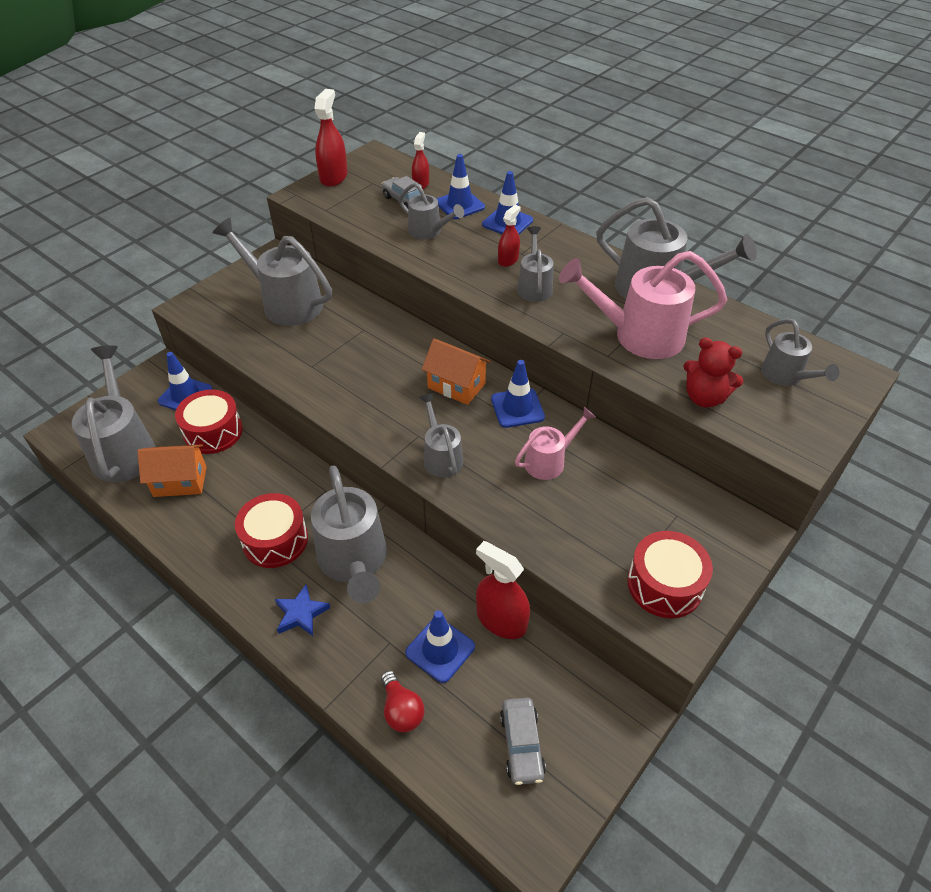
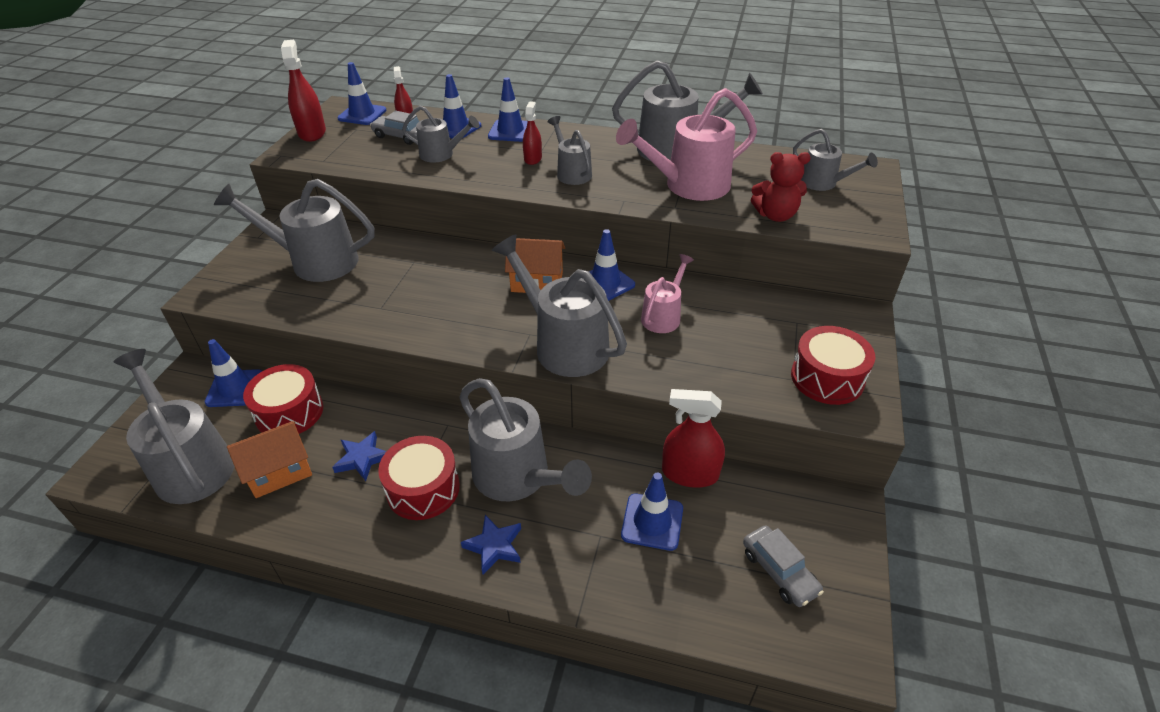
camera: 25 degrees left, 5 degrees down
red light bulb [381,671,425,732] -> none
grey watering can [419,393,463,478] -> grey watering can [492,234,627,377], size x1.78
none -> blue star [332,431,387,481]
none -> blue traffic cone [337,62,387,125]

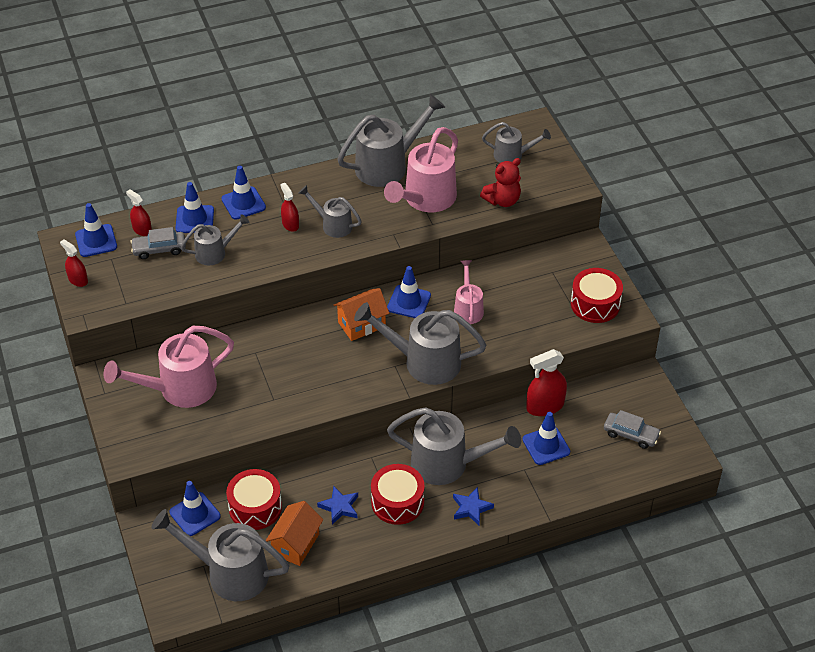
camera: 35 degrees left, 5 degrees up
grey watering can [214,179,375,282] -> pink watering can [104,326,234,408]
red spray bottle [281,40,326,142] -> red spray bottle [60,240,88,287], size x0.60

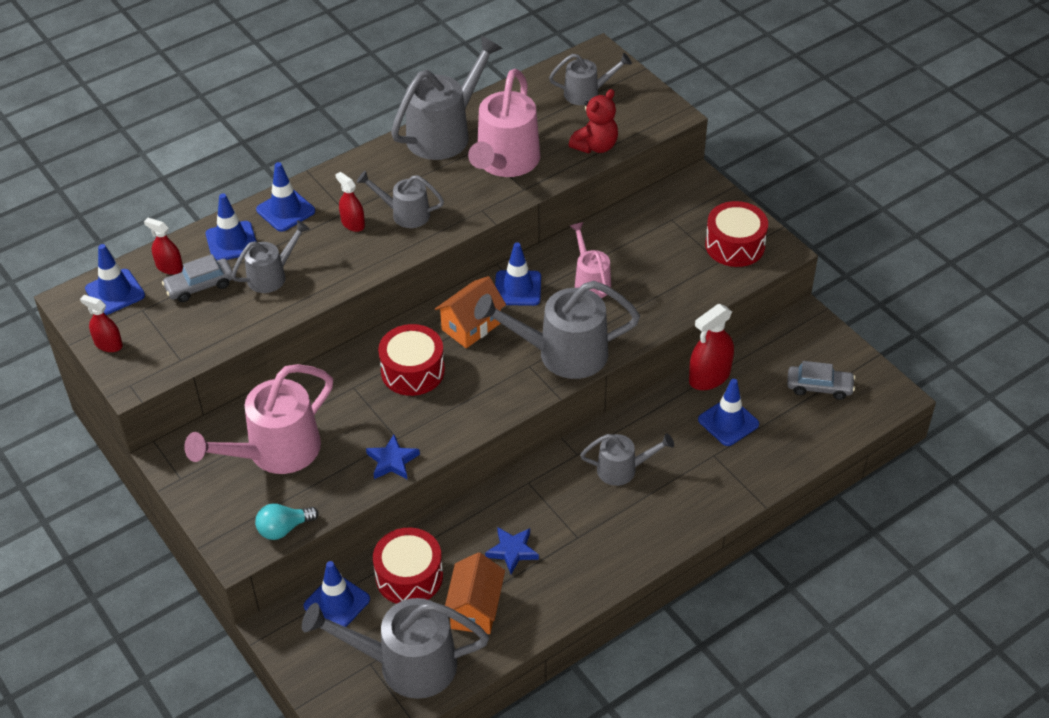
camera: 15 degrees left, 0 degrees up
red drum [371,464,425,525] -> red drum moved to [378,324,445,396]
grey watering can [387,407,521,485] -> grey watering can [580,433,674,486], size x0.56
blue star [453,487,494,525] -> blue star moved to [366,434,420,479]
none -> turquoise light bulb [255,503,319,540]

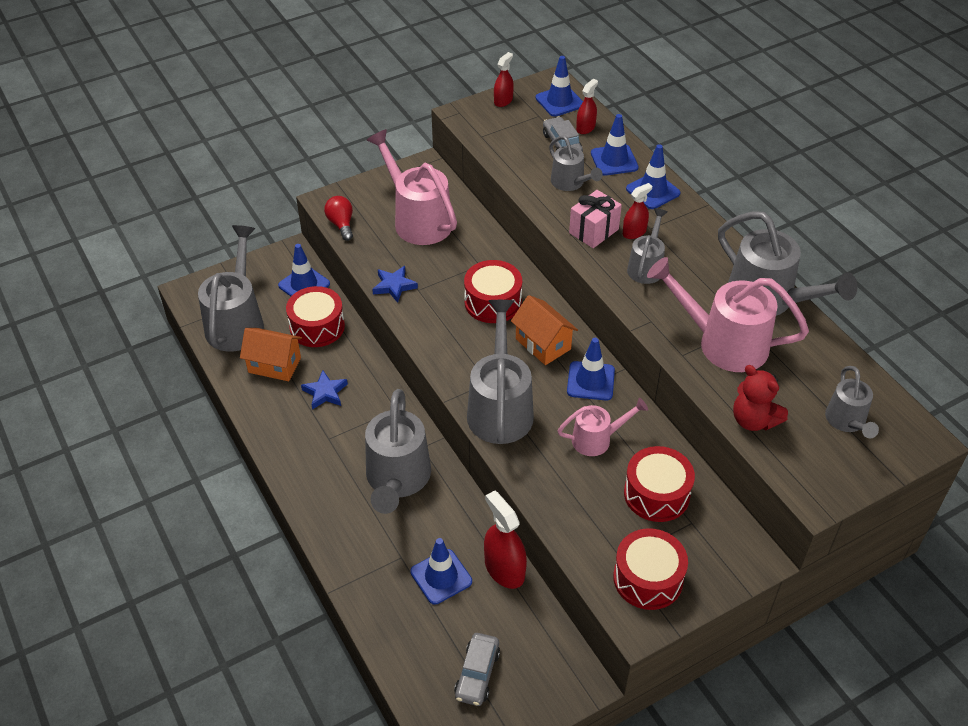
camera: 95 degrees right, 0 degrees up
turquoise light bulb [255,503,319,540] -> red light bulb [324,196,353,241]
grey watering can [580,433,674,486] -> grey watering can [365,389,431,514], size x1.78
none -> pink gift [569,190,622,248]
none -> red drum [624,446,695,522]

